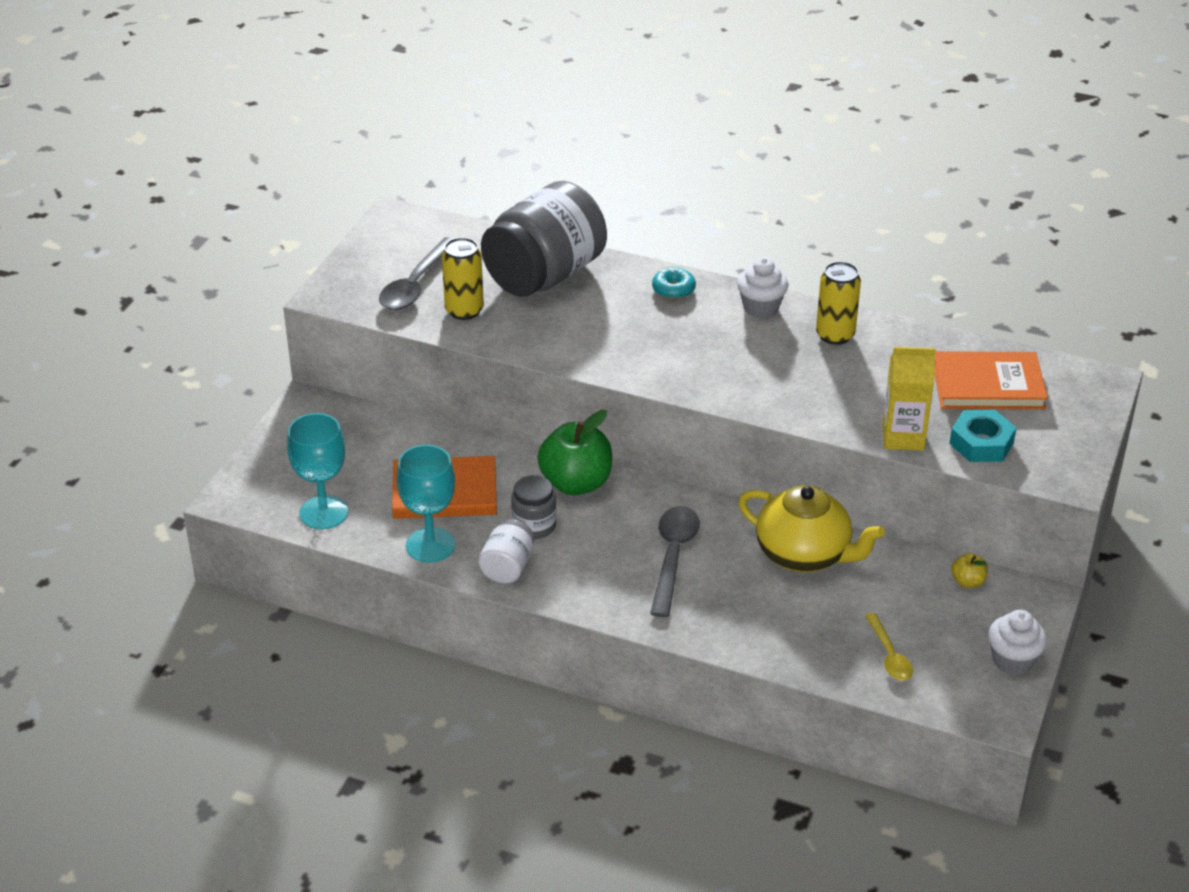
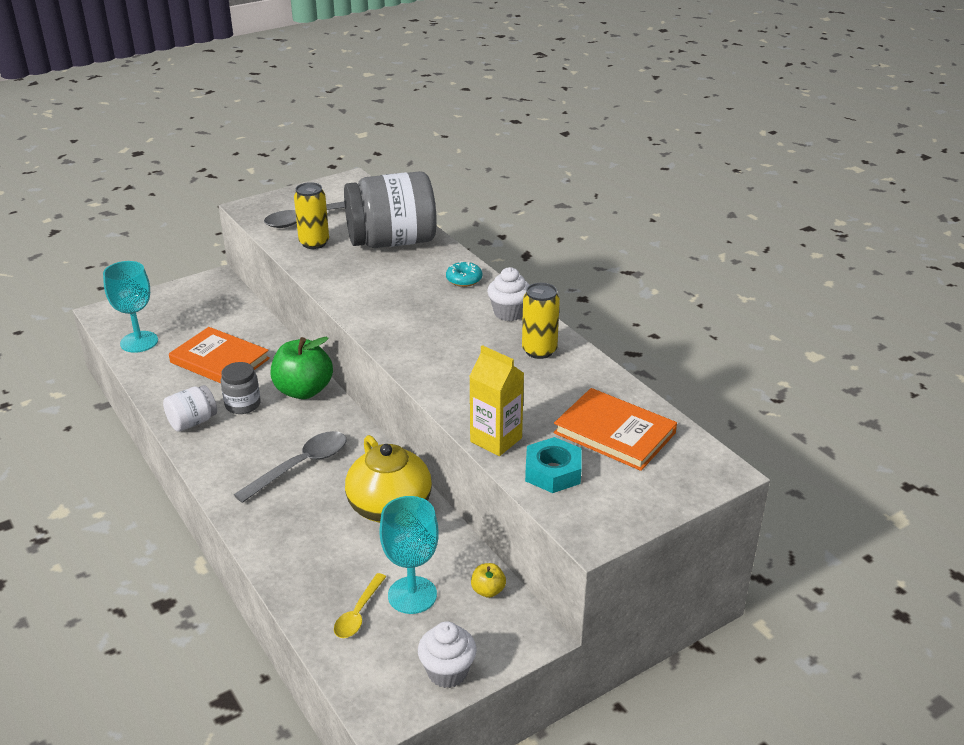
camera: 35 degrees right, 5 degrees down
turquoise goblet [396,445,455,563] -> turquoise goblet moved to [379,496,439,614]

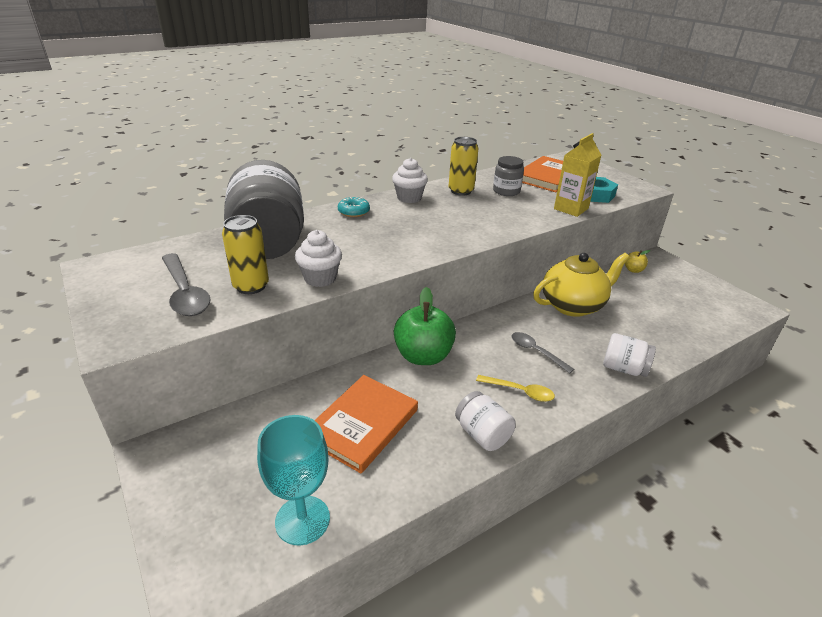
camera: 90 degrees left, 0 degrees up
grey jar [221,362,261,414] -> grey jar moved to [493,156,524,196]
grey spoon [233,431,346,503] -> grey spoon [512,332,574,374], size x0.62
yellow spoon [334,573,386,638] -> yellow spoon moved to [476,375,555,402]
turquoise goblet [379,496,439,614] -> none
white cupcake [418,621,477,688] -> white cupcake moved to [295,230,342,287]
none -> white jar [603,333,656,377]

